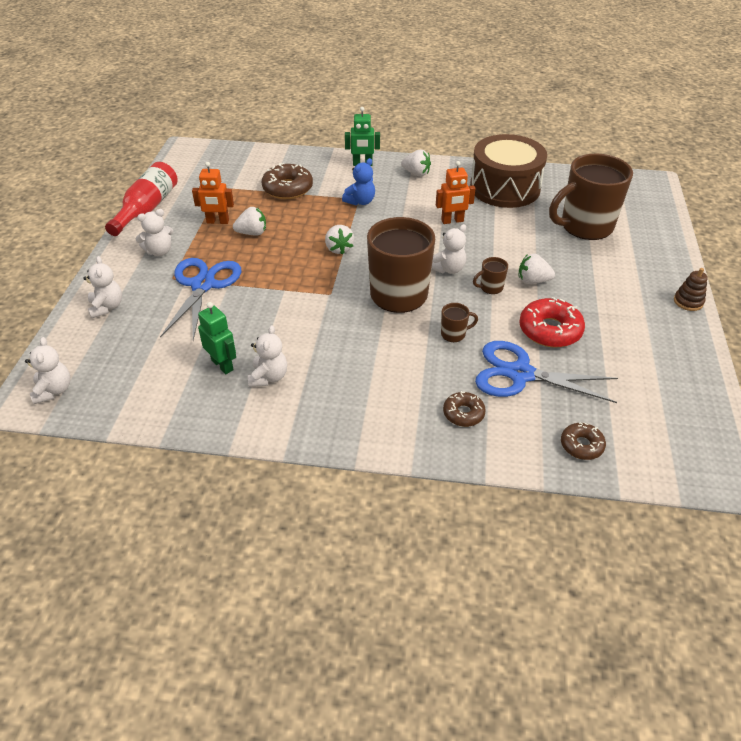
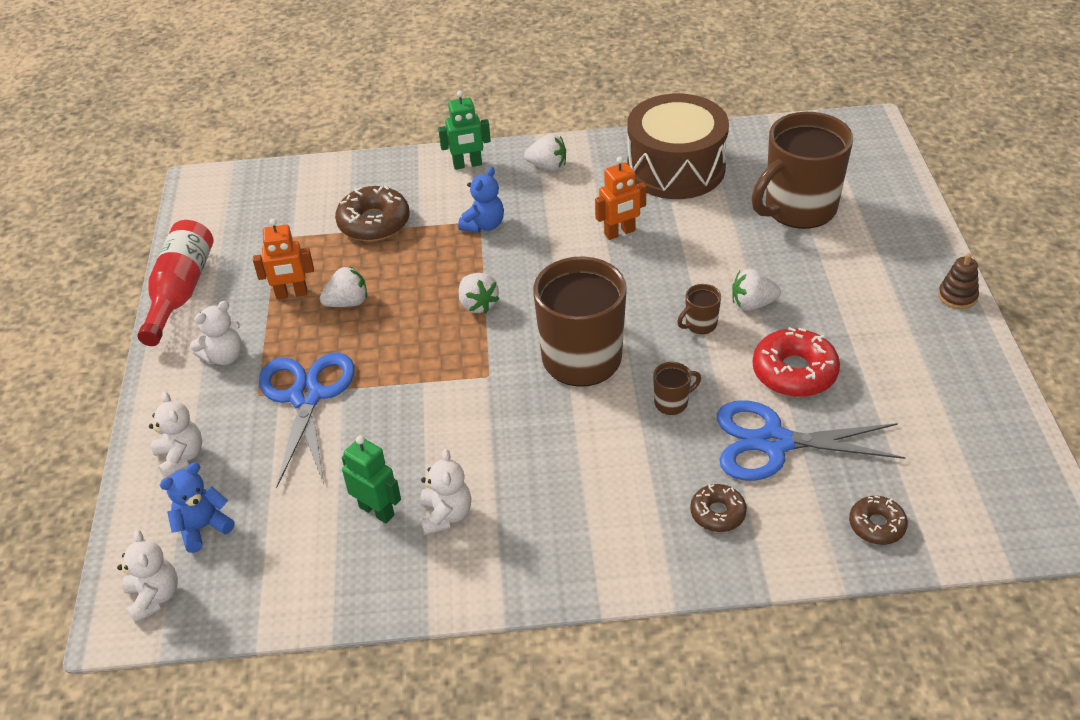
camera: 10 degrees left, 0 degrees up
white teddy bear [432,224,466,274] -> none
none -> blue teddy bear [160,462,235,553]

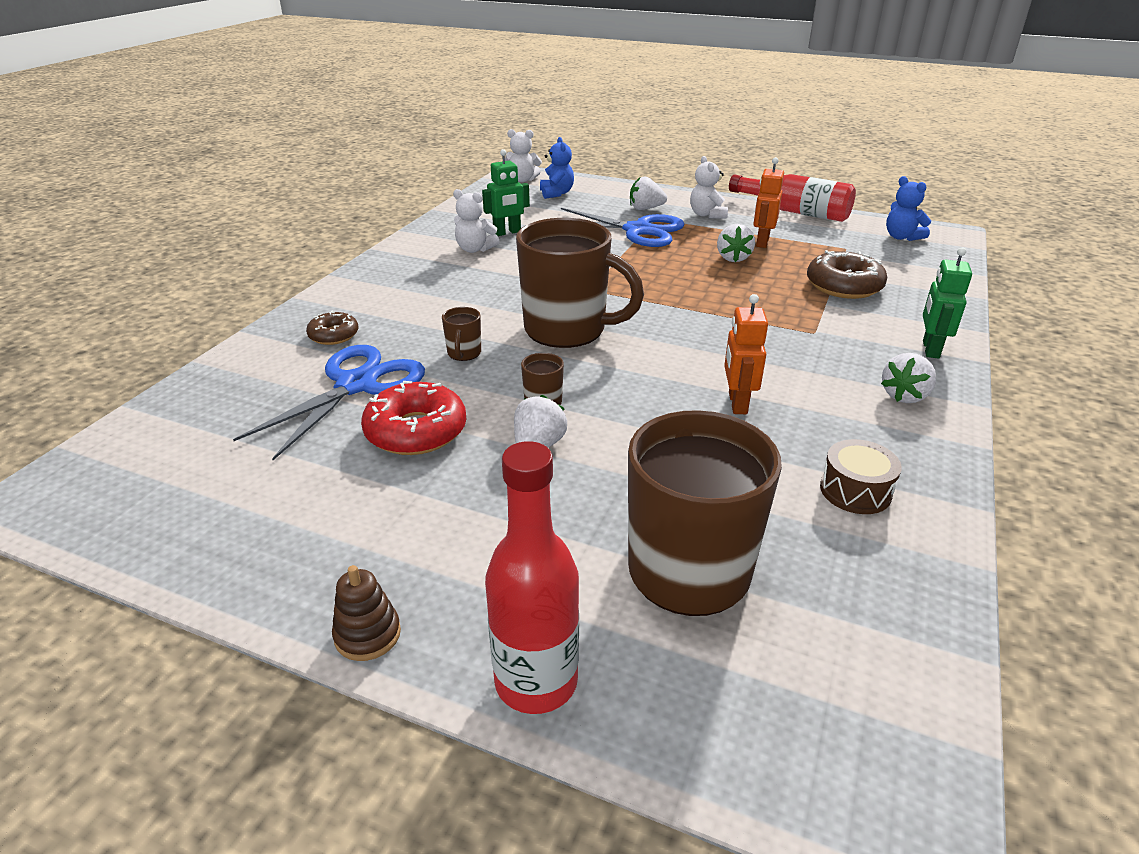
camera: 115 degrees right, 10 degrees down
white teddy bear [149,391,202,478] -> none
blue teddy bear [458,167,504,233] -> blue teddy bear moved to [886,176,931,241]
white strawberry [458,273,499,313] -> white strawberry moved to [630,176,667,210]
brown drum [627,94,729,199] -> brown drum [820,439,902,514], size x0.44
brown donut [849,496,908,545] -> none
none -> red bottle [485,441,579,714]

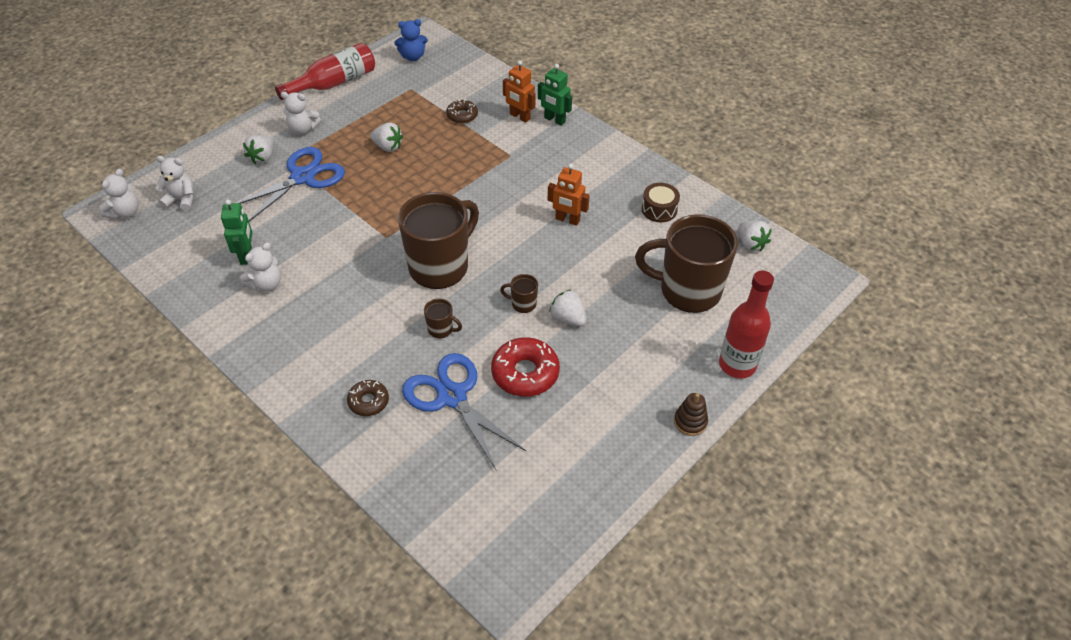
camera: 70 degrees left, 15 degrees up
blue teddy bear [540,137,574,199] -> white teddy bear [155,156,193,211]
orange robot [753,157,784,248] -> orange robot moved to [503,60,536,123]
brown donut [807,250,887,299] -> brown donut [446,99,478,124], size x0.59
white strawberry [881,353,936,403] -> white strawberry moved to [738,221,772,252]

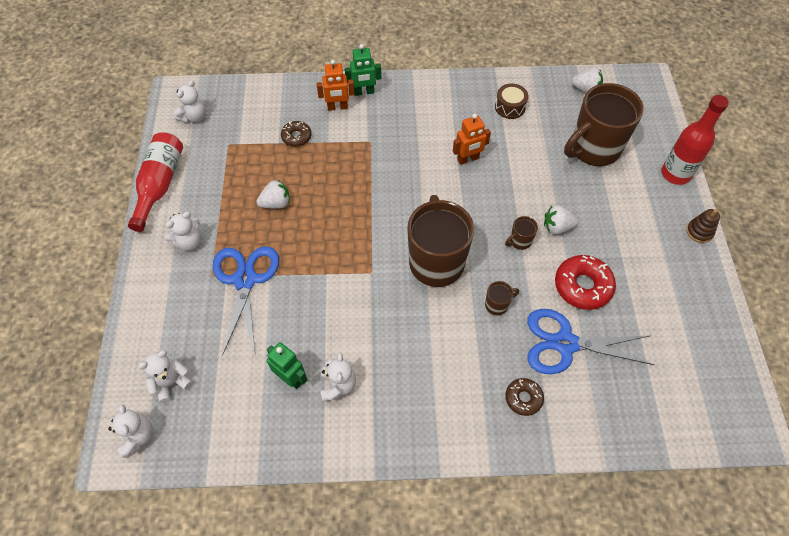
camera: 45 degrees left, 10 degrees up
white strawberry [243,135,273,164] -> none
blue teddy bear [394,19,428,61] -> white teddy bear [174,80,206,123]

